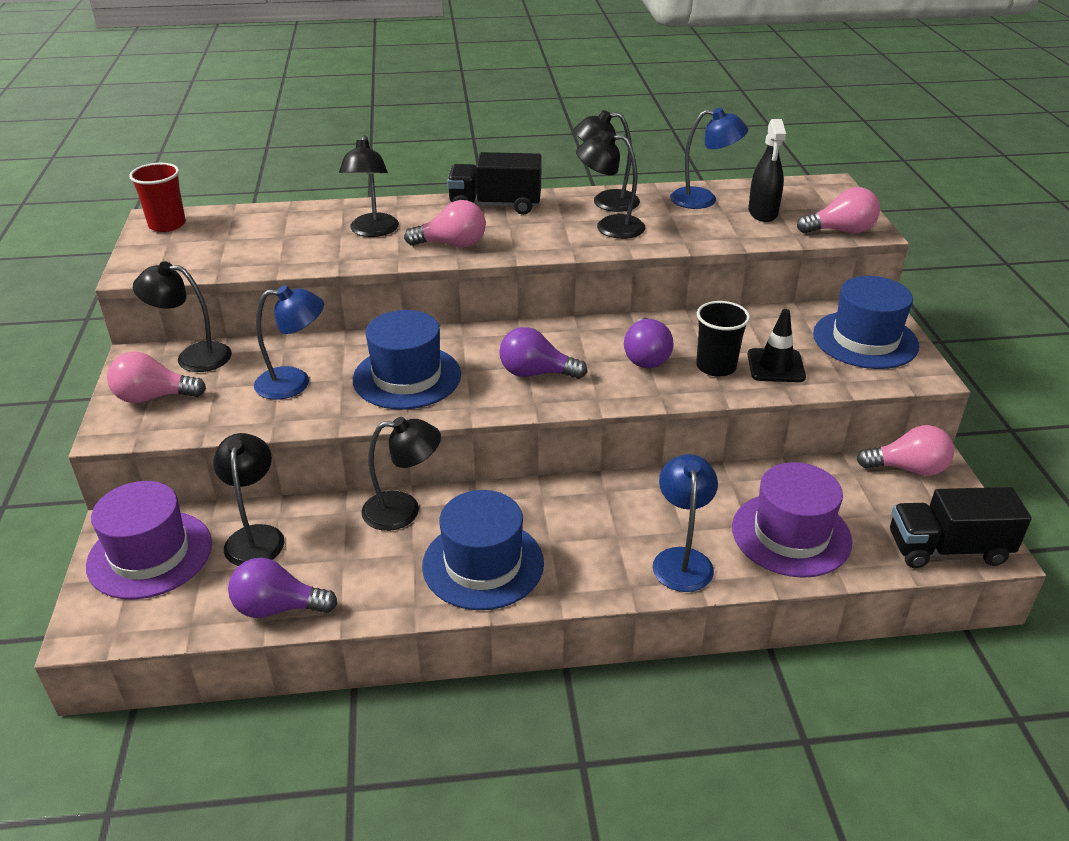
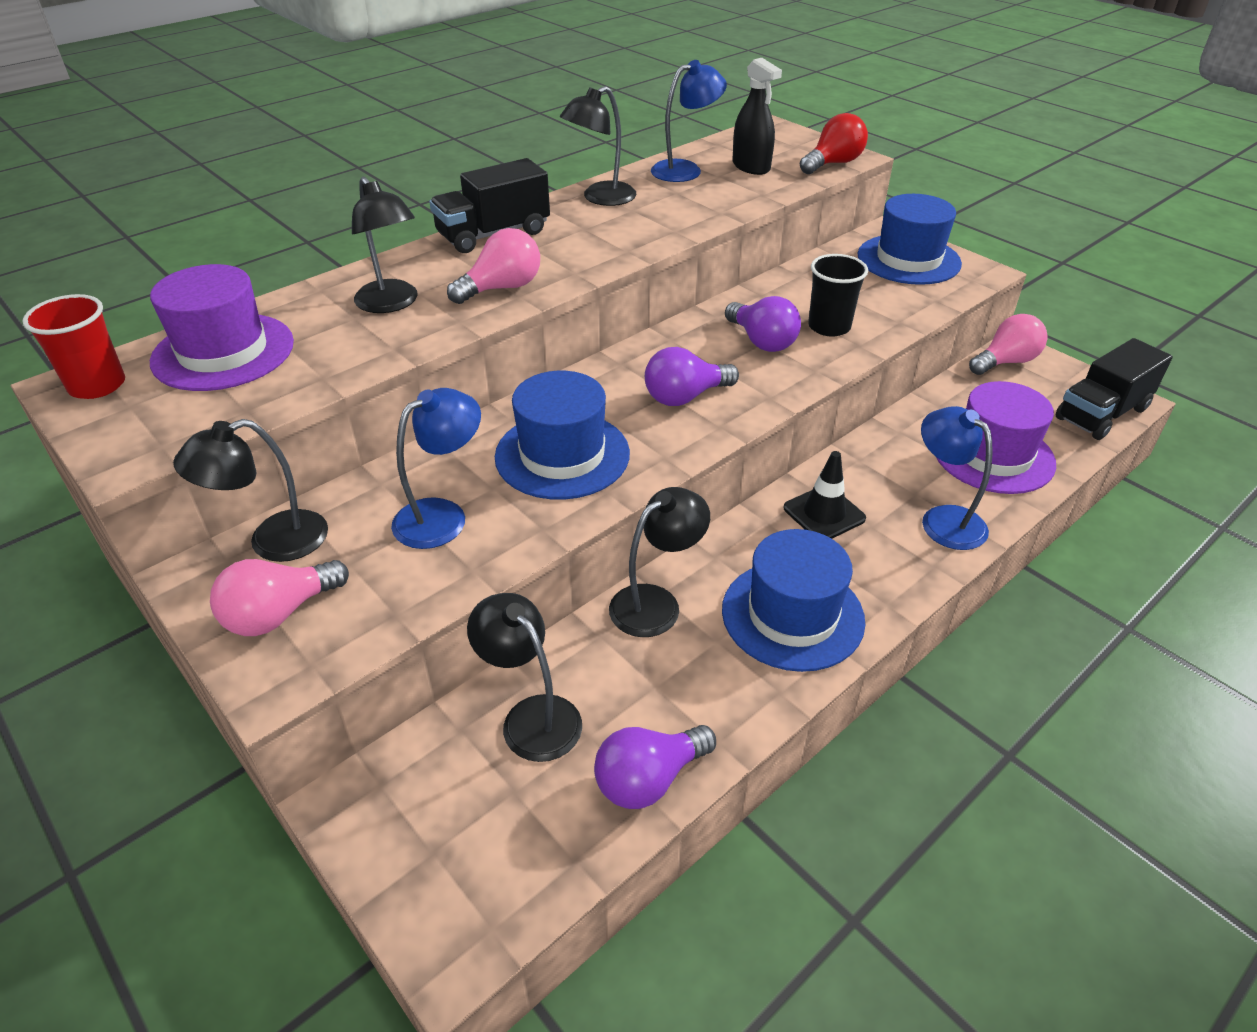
camera: 35 degrees left, 5 degrees up
purple hat [86,481,212,599] -> purple hat moved to [150,264,294,391]
black lamp [576,131,645,239] -> none
black traffic cone [748,309,806,382] -> black traffic cone moved to [784,451,866,539]
pink light bulb [797,187,880,234] -> red light bulb [800,113,868,174]

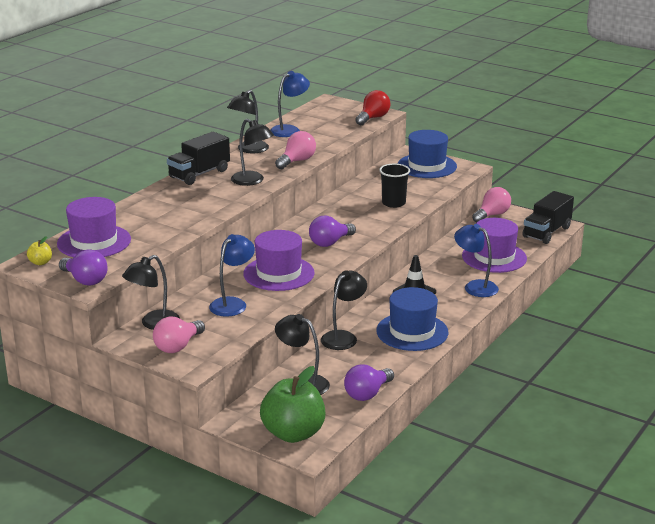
camera: 15 degrees left, 15 degrees down
red cup [23,294,125,399] -> yellow apple [27,236,52,265]
black lamp [352,177,418,313] -> black lamp moved to [231,119,274,186]
pink light bulb [447,228,540,304] -> pink light bulb moved to [275,131,316,169]
blue hat [495,371,630,500] -> purple hat [244,230,315,291]
purple light bulb [725,296,801,352] -> purple light bulb moved to [59,249,108,285]
black spray bottle [732,58,782,175] -> none
none -> green apple [260,366,325,443]

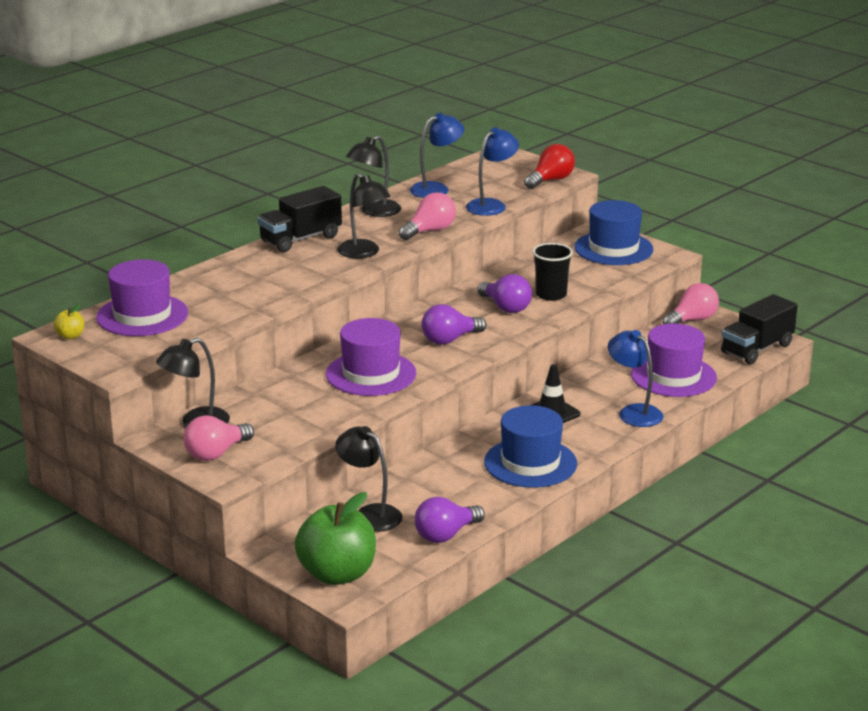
camera: 10 degrees right, 0 degrees up
purple light bulb [59,249,108,285] -> purple light bulb moved to [477,274,532,313]
blue lamp [209,234,255,317] -> blue lamp moved to [466,127,519,216]
black lamp [321,270,367,350] -> none

